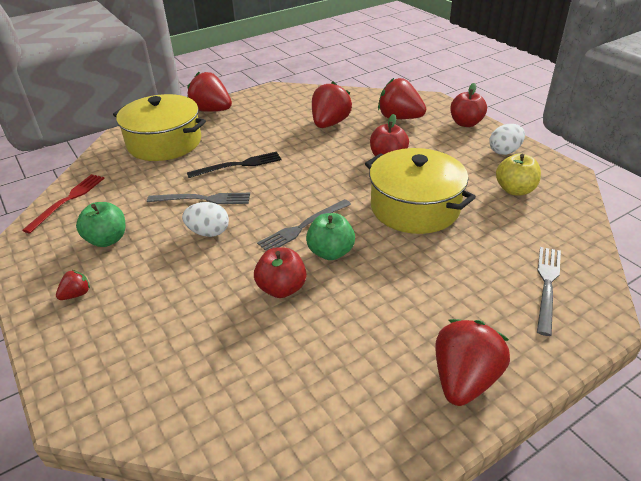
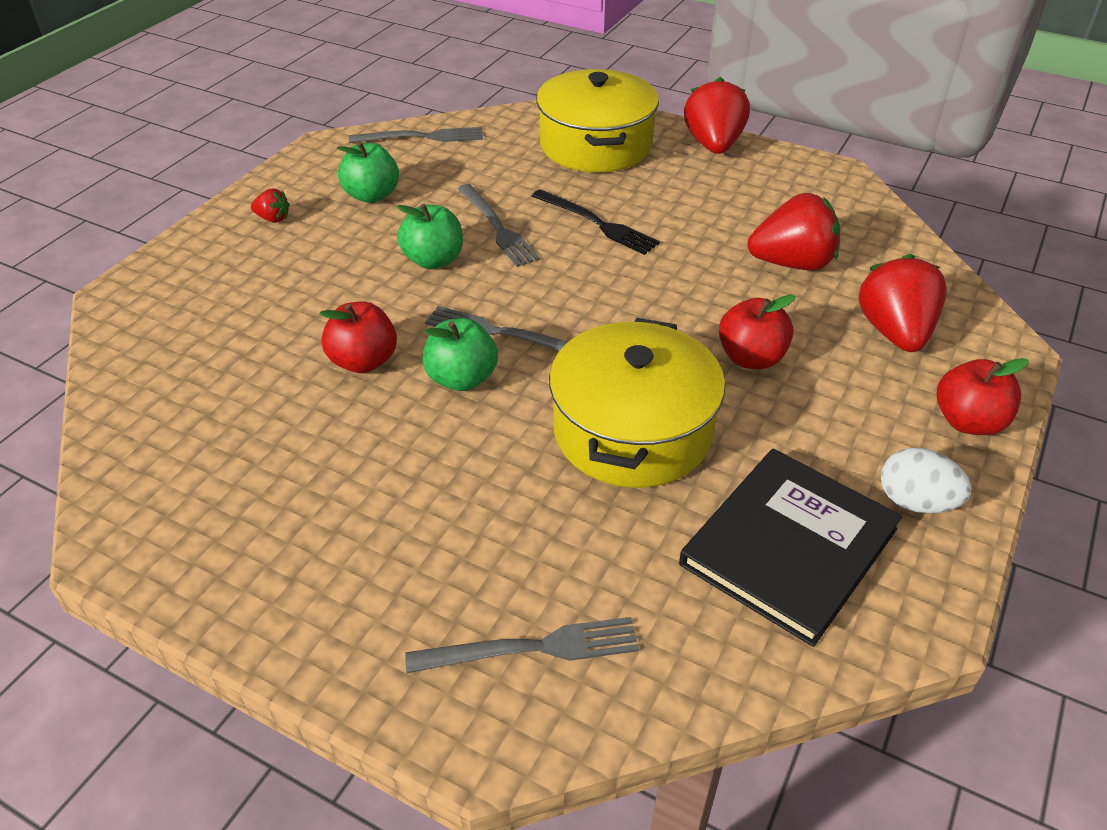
camera: 60 degrees right, 5 degrees up
red fork [22,174,105,233] -> grey fork [349,127,483,143]
white egg [182,202,229,237] -> green apple [397,204,463,269]
red strawberry [435,319,510,406] -> none
yellow apple [496,154,541,195] -> black book [679,449,902,647]

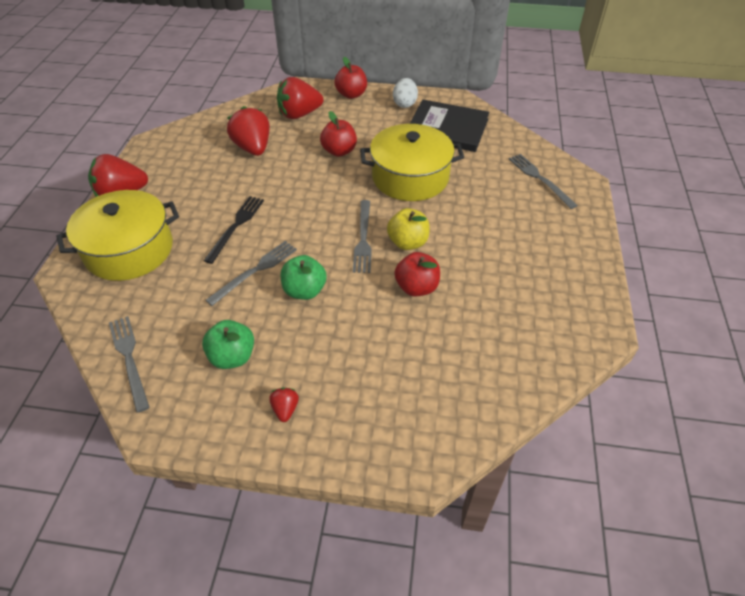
camera: 110 degrees left, 5 degrees up
green apple [422,318,498,391] -> yellow apple [387,208,430,250]

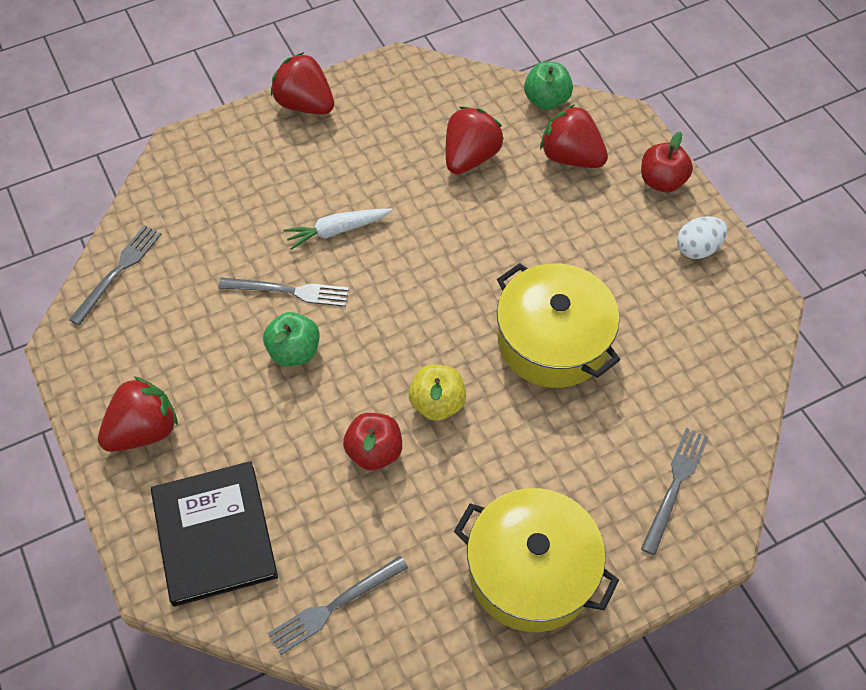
camera: 55 degrees right, 10 degrees up
yellow pot [56,190,179,281] -> yellow pot moved to [454,488,619,632]
green apple [202,320,254,369] -> green apple moved to [524,62,573,110]
black fork [204,196,264,264] -> white carrot [283,208,393,250]
red strawberry [269,387,299,422] -> red strawberry [98,376,178,452], size x2.15
red apple [320,111,357,157] -> none
grey fork [353,200,372,273] -> grey fork moved to [268,556,408,655]
black book [410,100,489,152] -> black book moved to [151,461,278,606]

